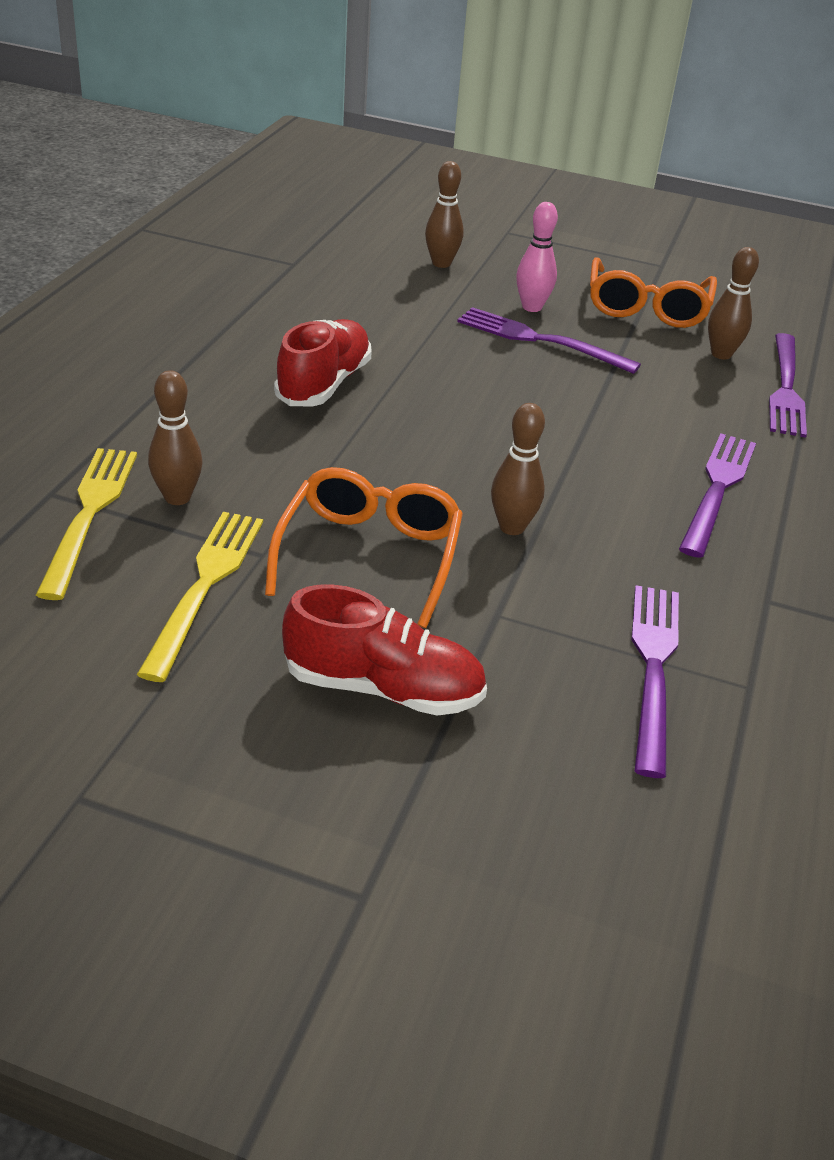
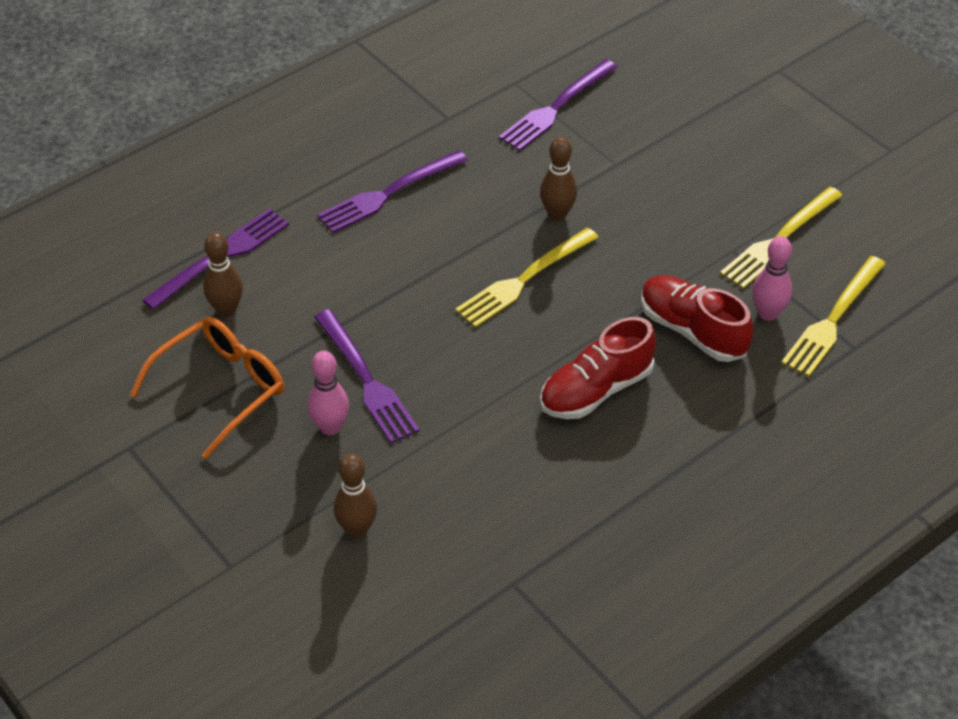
camera: 145 degrees left, 10 degrees up
brown bowling pin [148,370,202,505] -> pink bowling pin [752,236,792,321]
orange glasses [265,467,463,628] -> none
red shoe [282,584,487,716] -> red shoe moved to [641,275,753,362]
none -> yellow fork [455,227,599,328]

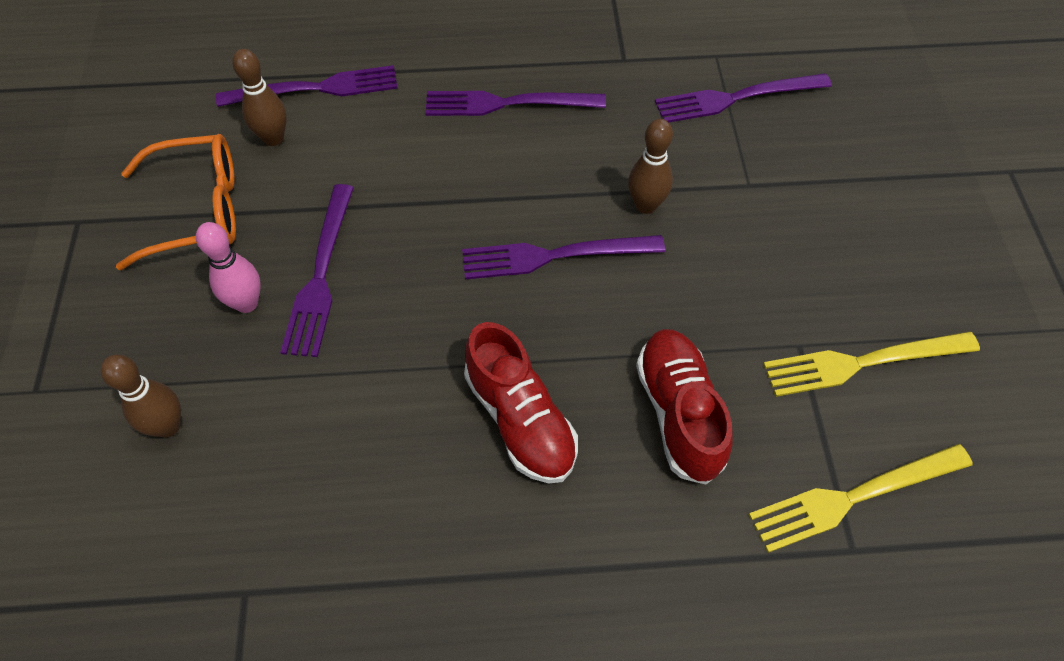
camera: 35 degrees right, 10 degrees up
yellow fork [455,227,599,328] -> purple fork [462,235,665,279]
red shoe [540,317,656,419] -> red shoe turned 120 degrees counterclockwise [464,322,578,483]
pink bowling pin [752,236,792,321] -> none

